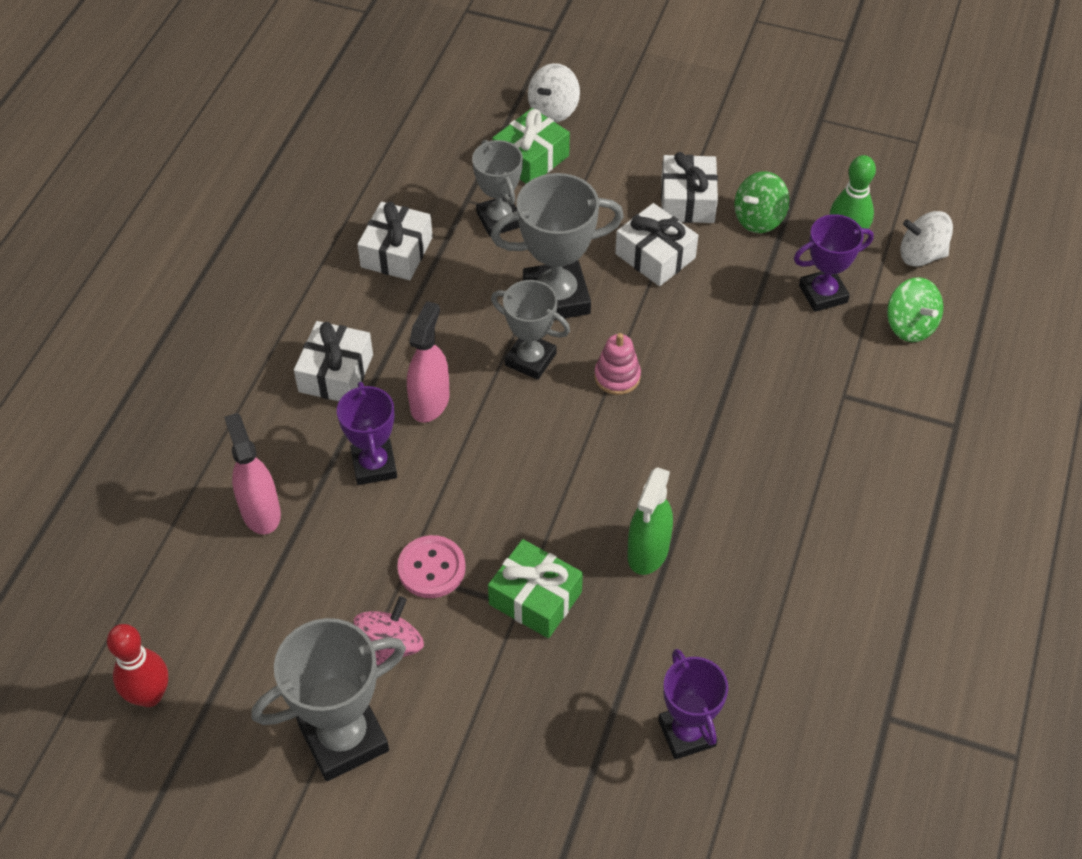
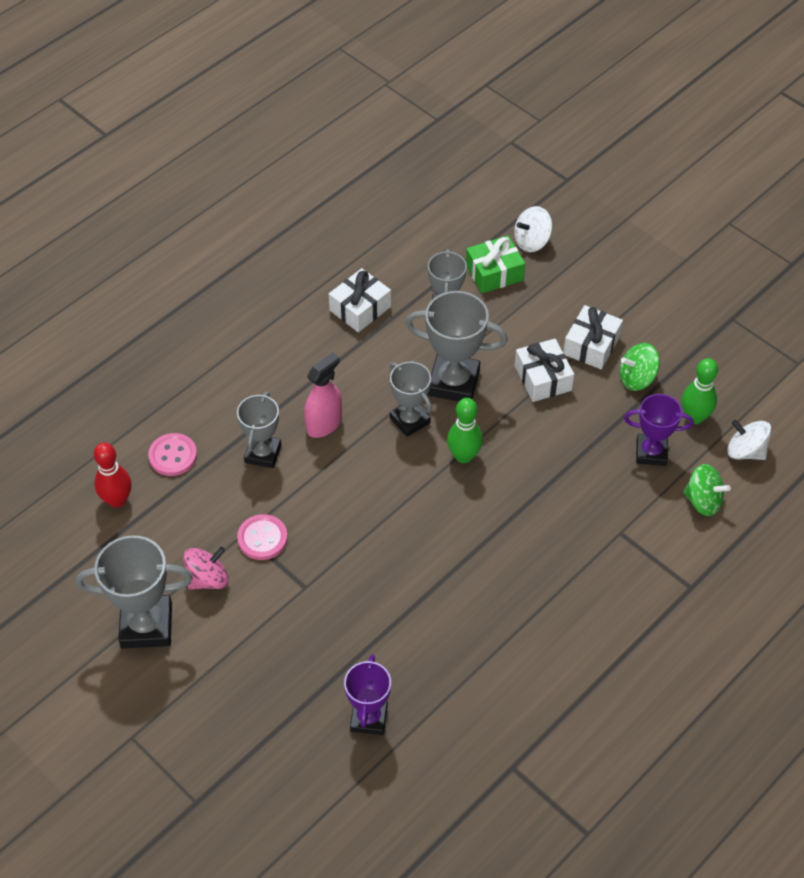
camera: 25 degrees right, 0 degrees up
red bowling pin [107,624,168,707] -> red bowling pin moved to [94,443,132,508]
pink spray bottle [224,413,281,535] -> pink button [148,433,197,476]
white gift [294,321,373,401] -> none
purple trophy [337,382,397,485] -> grey trophy [237,392,281,468]
green gift [488,539,583,638] -> none
pink stacking toy [594,333,641,395] -> green bowling pin [447,398,483,463]
green spray bottle [627,467,673,575] -> none
green spinning top [887,277,943,342] -> green spinning top turned 60 degrees counterclockwise [683,464,731,516]

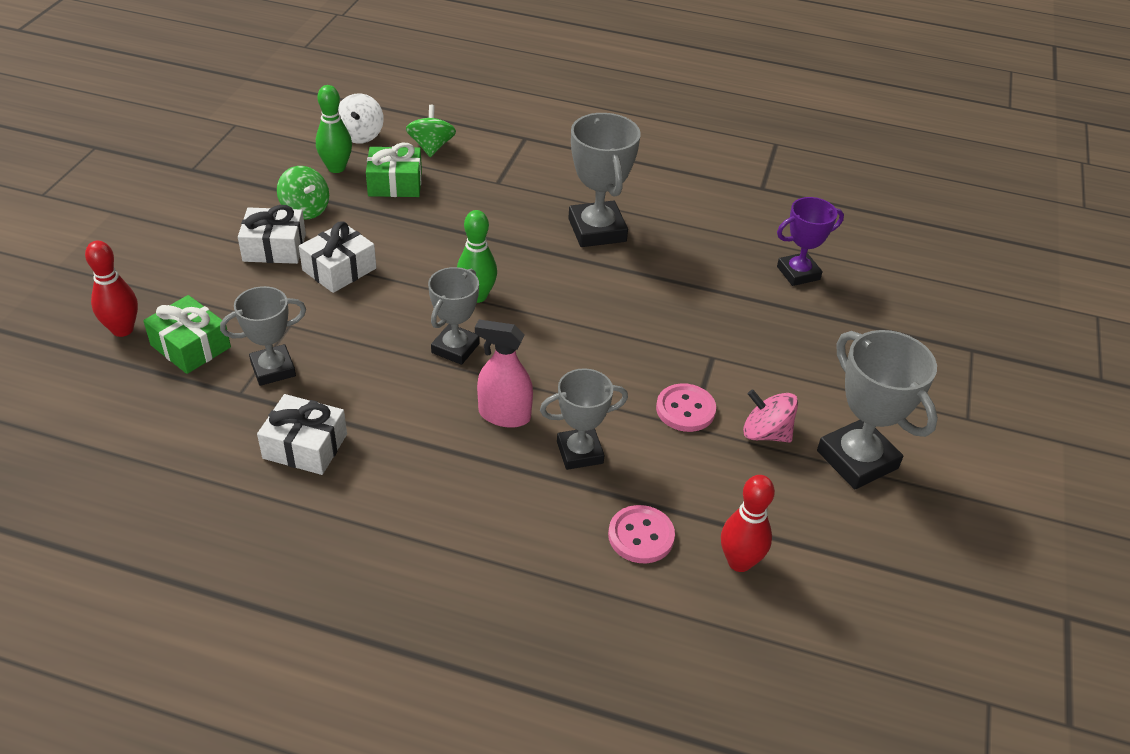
camera: 120 degrees left, 10 degrees down
grey trophy [405,291,508,401] -> grey trophy moved to [568,113,641,247]
white spinning top [514,206,553,252] -> red bowling pin [85,241,138,337]
purple trophy [624,394,694,466] -> green gift [366,143,422,197]

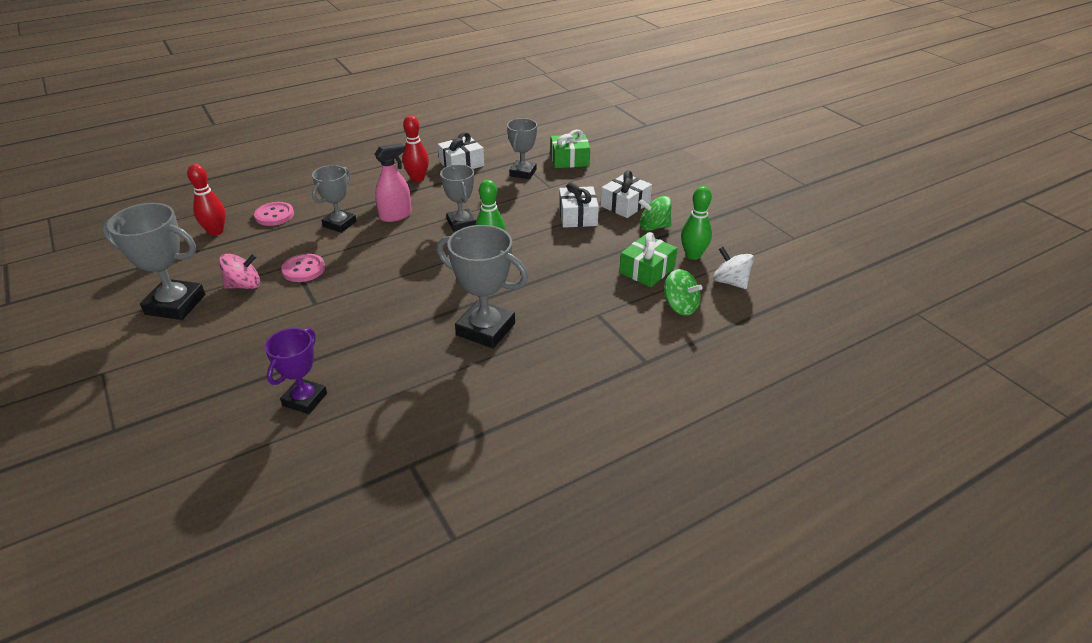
camera: 135 degrees right, 5 degrees down
red bowling pin [85,241,138,337] -> red bowling pin moved to [402,116,429,182]

